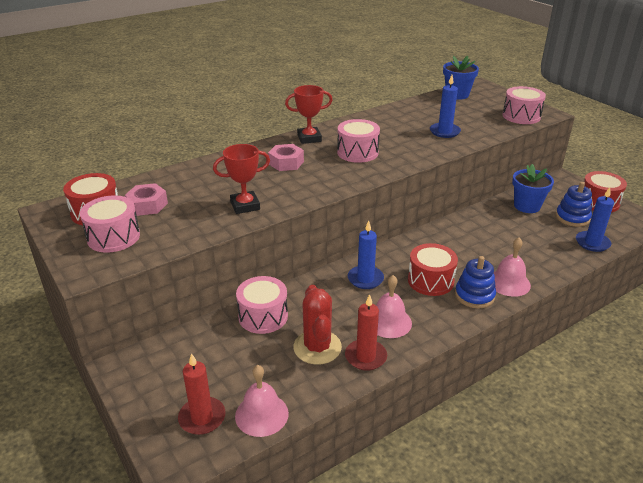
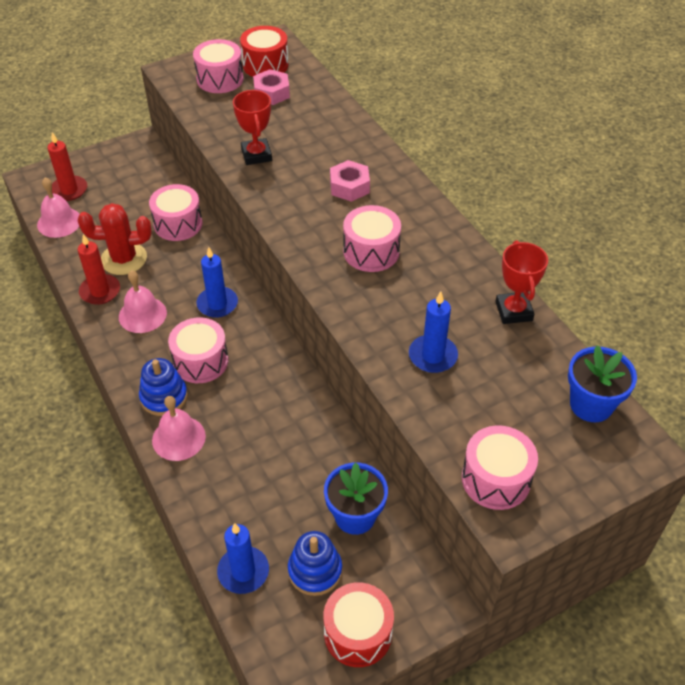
camera: 95 degrees right, 15 degrees up
red trophy [285,85,333,144] -> red trophy moved to [495,240,548,324]
red drum [408,243,458,296] -> pink drum [168,317,228,383]

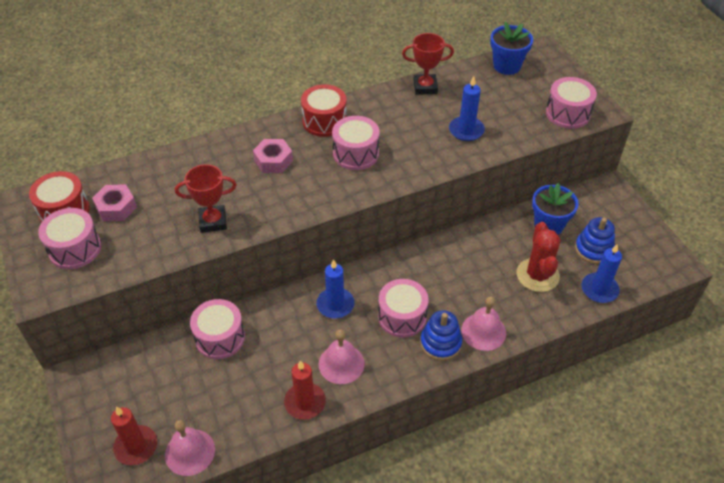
camera: 85 degrees left, 0 degrees up
red cactus [78,203,152,275] -> red cactus moved to [517,222,561,292]
red drum [323,582,394,667] -> red drum moved to [301,84,347,137]

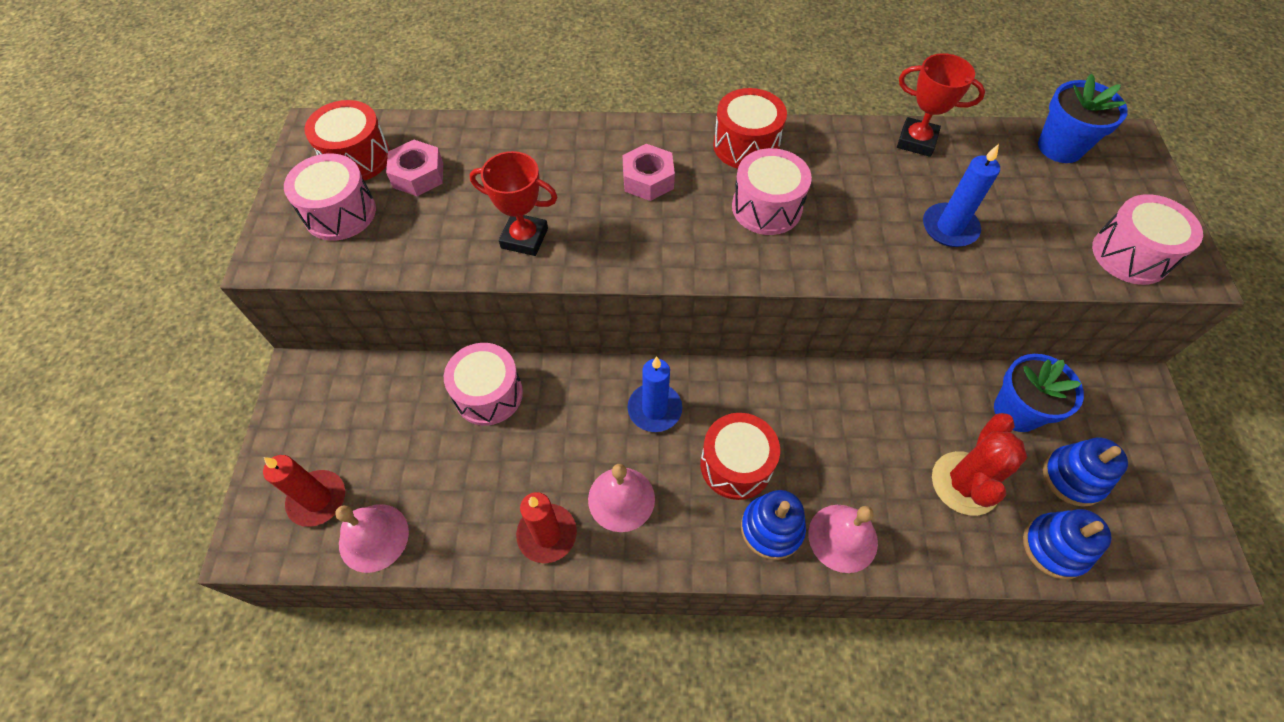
camera: 25 degrees right, 10 degrees up
pink drum [378,279,429,338] -> red drum [700,413,780,500]
blue candle [581,243,622,303] -> blue stacking toy [1023,509,1112,580]

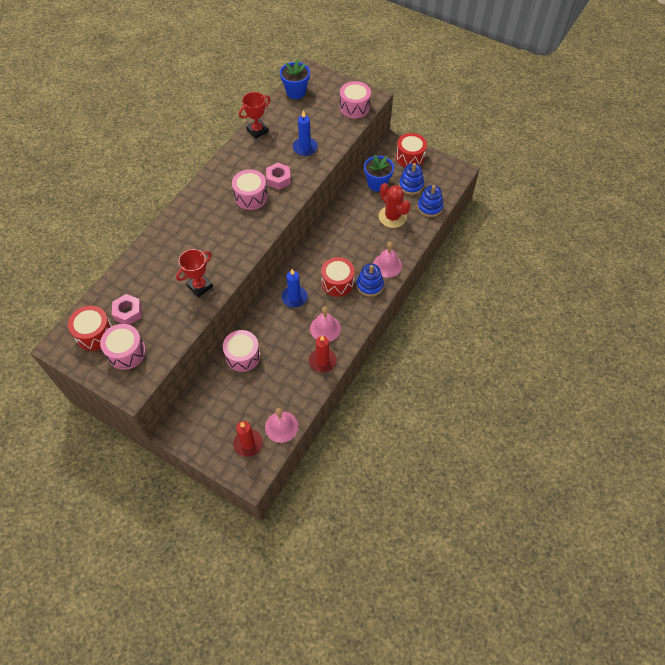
camera: 60 degrees left, 0 degrees up
pink nut [623,144,675,201] -> pink nut moved to [266,163,291,190]
red drum [713,88,787,169] -> red drum moved to [396,133,427,168]

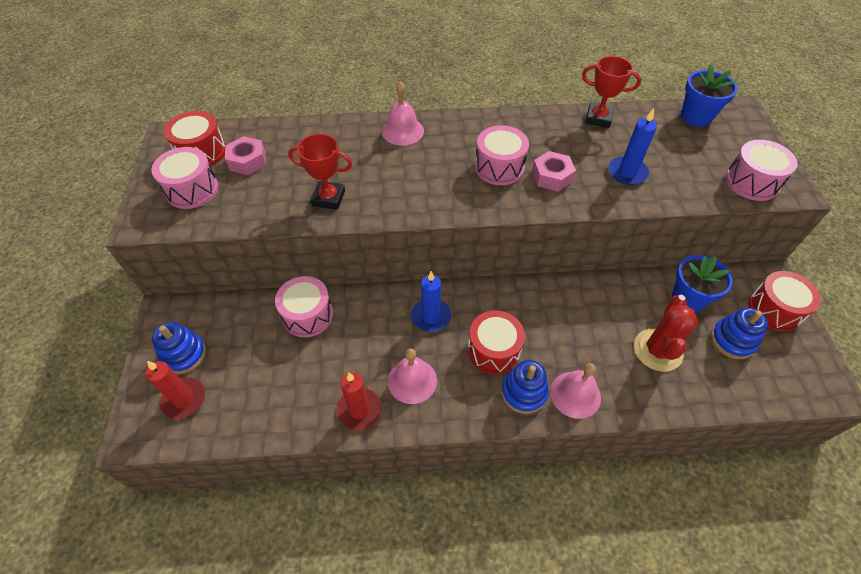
camera: 55 degrees right, 5 degrees down
pink bell [265,408,298,443] -> pink bell moved to [382,82,424,146]
blue stacking toy [417,185,443,217] -> blue stacking toy moved to [152,322,206,374]

